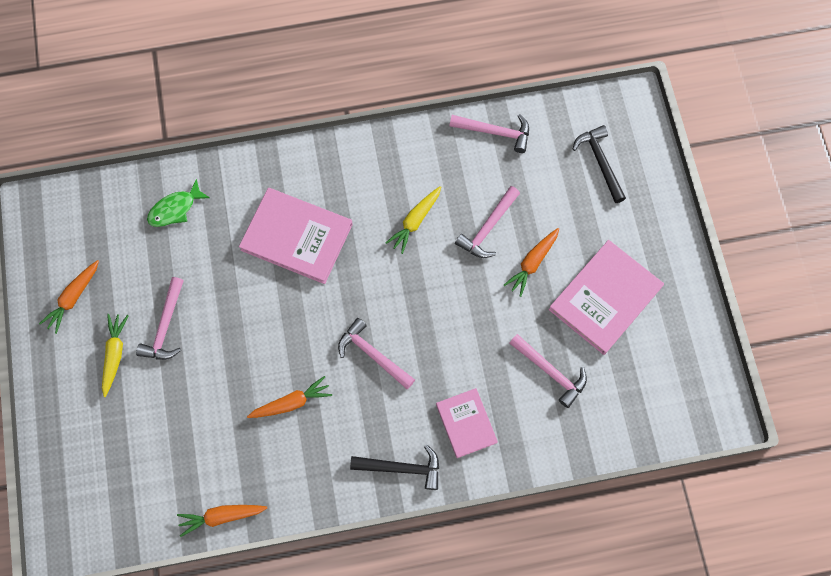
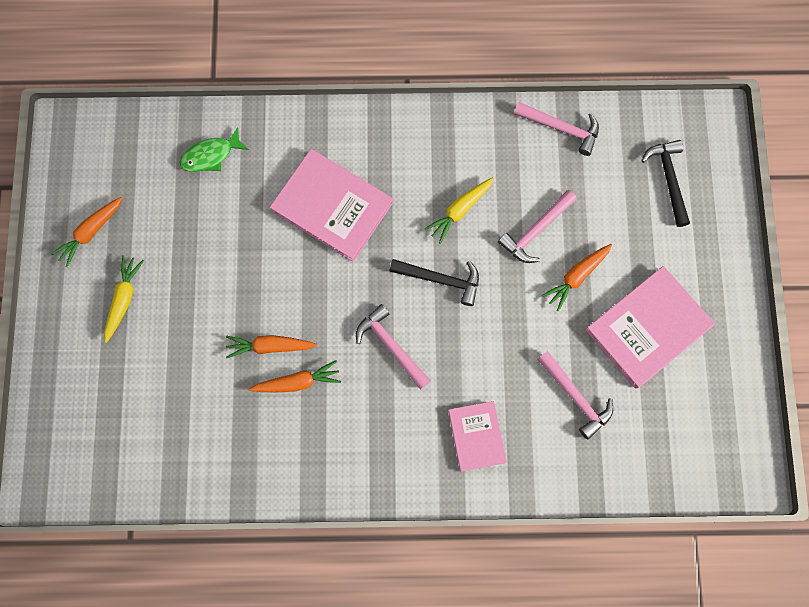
camera: 10 degrees right, 5 degrees up
pink hammer [136,277,184,360] -> none
orange carrot [177,505,267,537] -> orange carrot moved to [226,335,317,358]
black hammer [350,445,439,490] -> black hammer moved to [389,259,479,306]

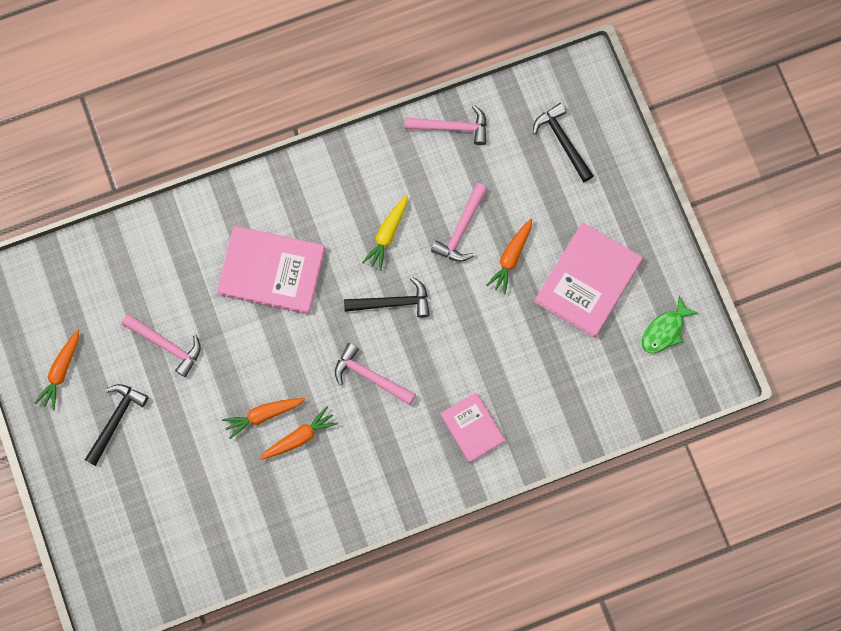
camera: 20 degrees left, 0 degrees up
yellow carrot [104,255,144,343] -> black hammer [85,384,149,466]
green fish [180,127,249,172] -> green fish moved to [642,296,698,353]
pink hammer [537,351,613,440] -> pink hammer moved to [121,314,201,377]

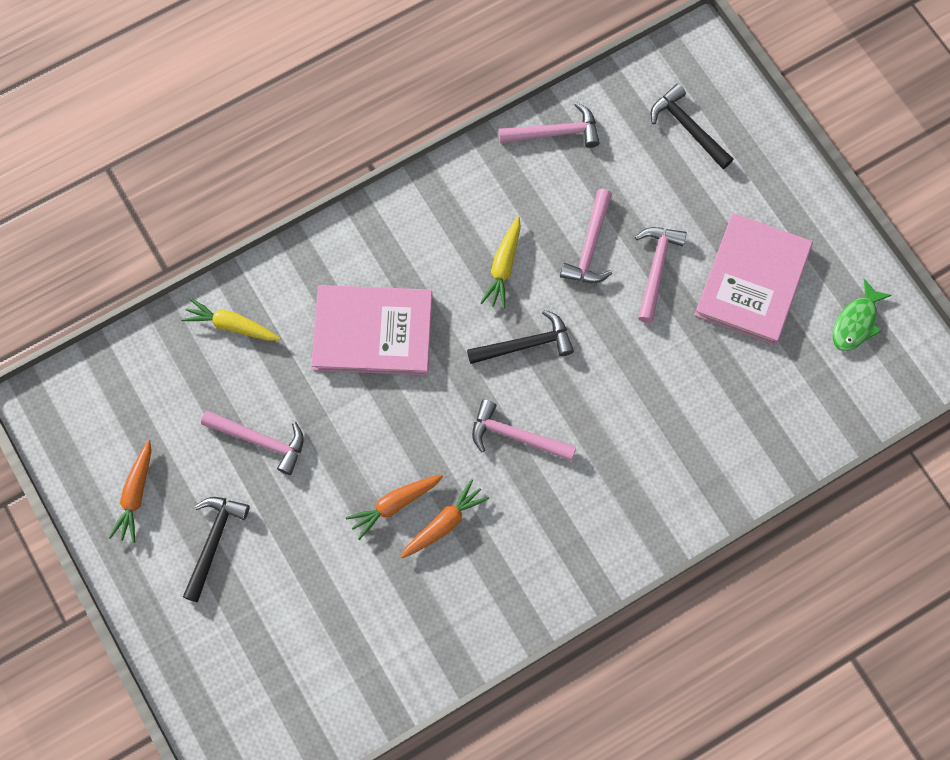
camera: 10 degrees left, 5 degrees down
pink book [440,392,506,463] -> none
orange carrot [486,218,532,294] -> pink hammer [635,227,687,323]
none -> yellow carrot [181,298,281,341]

